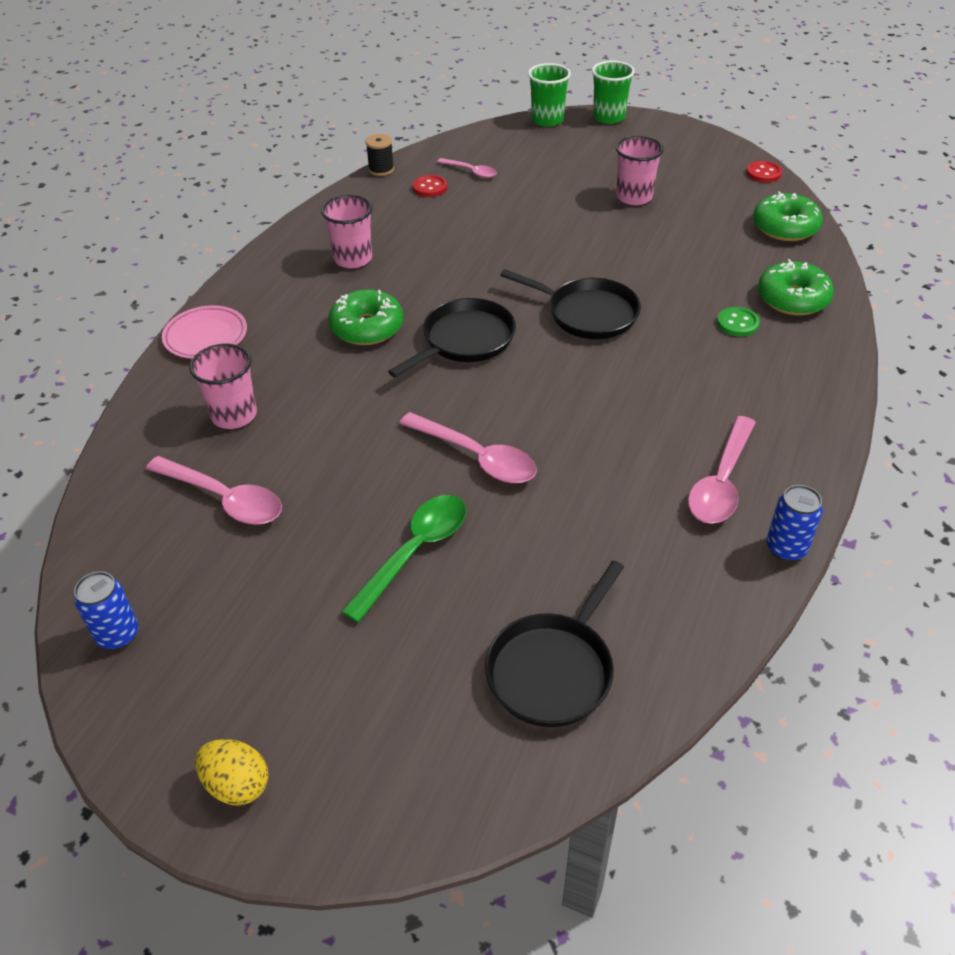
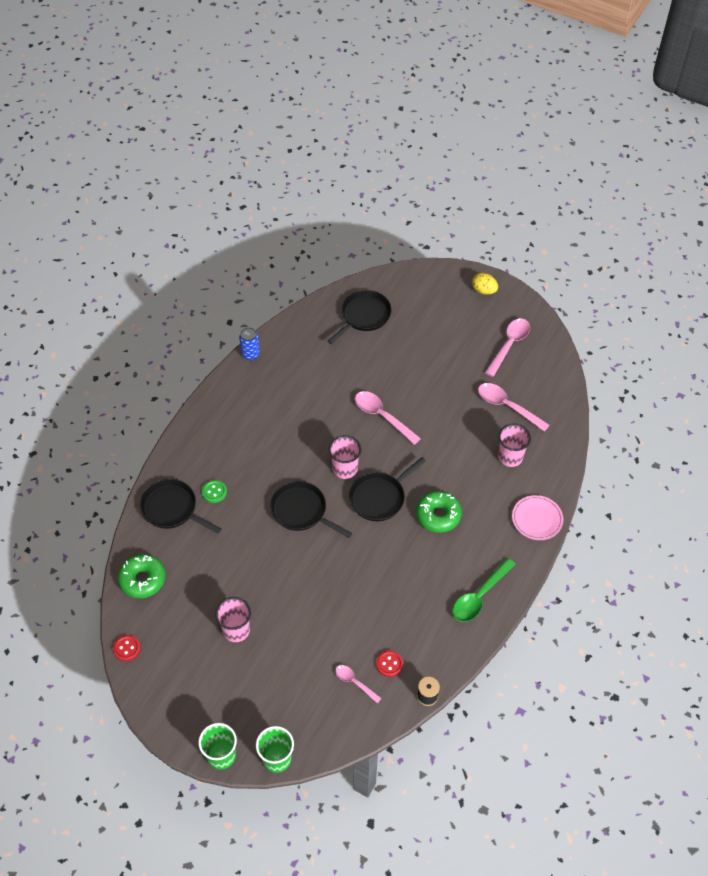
camera: 175 degrees left, 10 degrees up
blue can [74,571,138,650] -> none
pink cup [321,195,373,268] -> pink cup moved to [329,435,362,479]
green spoon [341,495,466,623] -> green spoon moved to [453,558,516,622]
pink spoon [688,416,756,524] -> pink spoon moved to [485,318,530,377]
green donut [758,259,834,315] -> black pan [140,479,222,534]

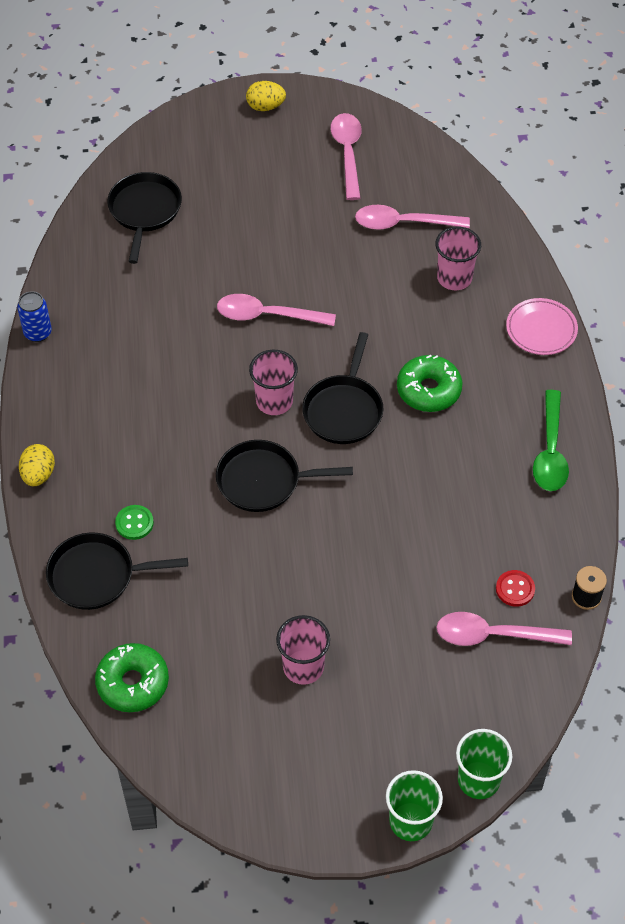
camera: 35 degrees left, 0 degrees up
red button [113,635,141,661] -> none
pink spoon [335,665,382,703] -> pink spoon [436,612,572,646], size x1.70
none -> yellow egg [19,444,55,486]

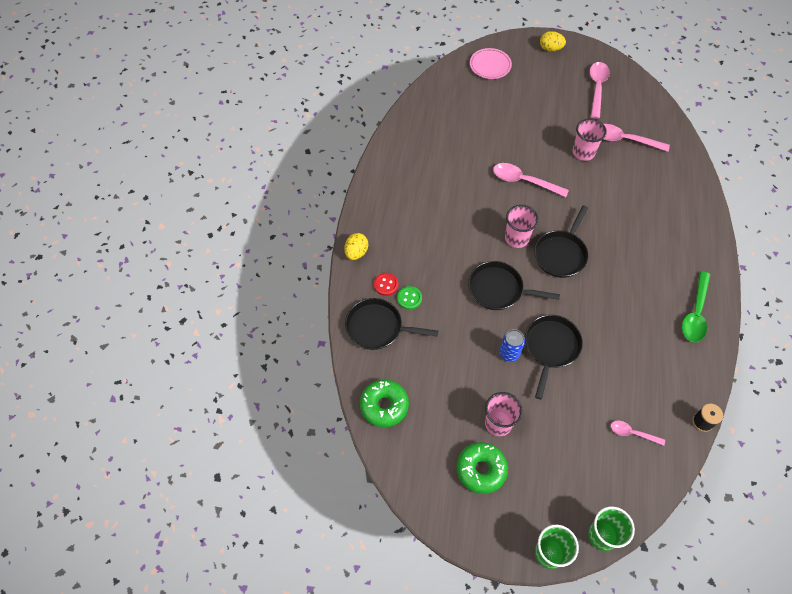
camera: 15 degrees right, 5 degrees up
blue can [17,291,52,342] -> blue can moved to [499,329,525,362]
black pan [107,172,182,264] -> black pan moved to [525,315,583,400]
green donut [397,355,462,412] -> green donut moved to [456,442,508,494]
pink cup [435,227,481,290] -> pink cup moved to [572,118,607,161]
pink spoon [436,612,572,646] -> pink spoon [611,421,665,446], size x0.59
red button [496,570,535,607] -> red button moved to [374,273,398,296]
pink plate [506,298,578,355] -> pink plate moved to [470,48,512,79]

